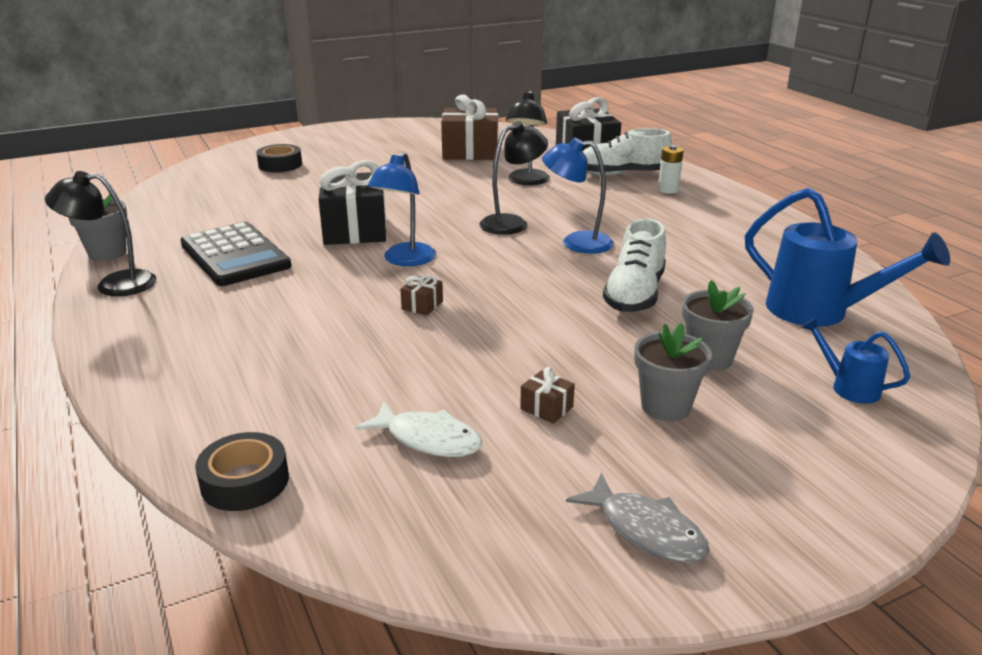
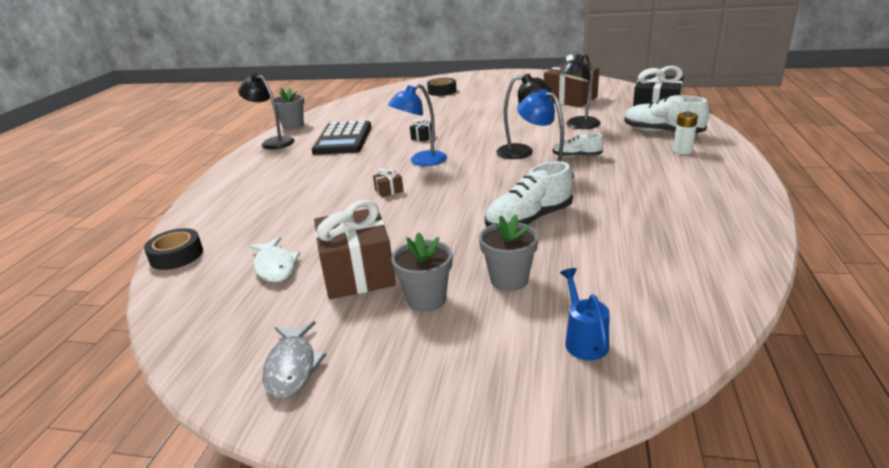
camera: 40 degrees right, 0 degrees up
black gift [318,160,386,245] -> black gift [410,119,435,142], size x0.41
brown gift [520,367,575,424] -> brown gift [314,200,396,299], size x2.45
blue watering can [745,188,950,327] -> none
none -> white shoe [553,133,604,157]

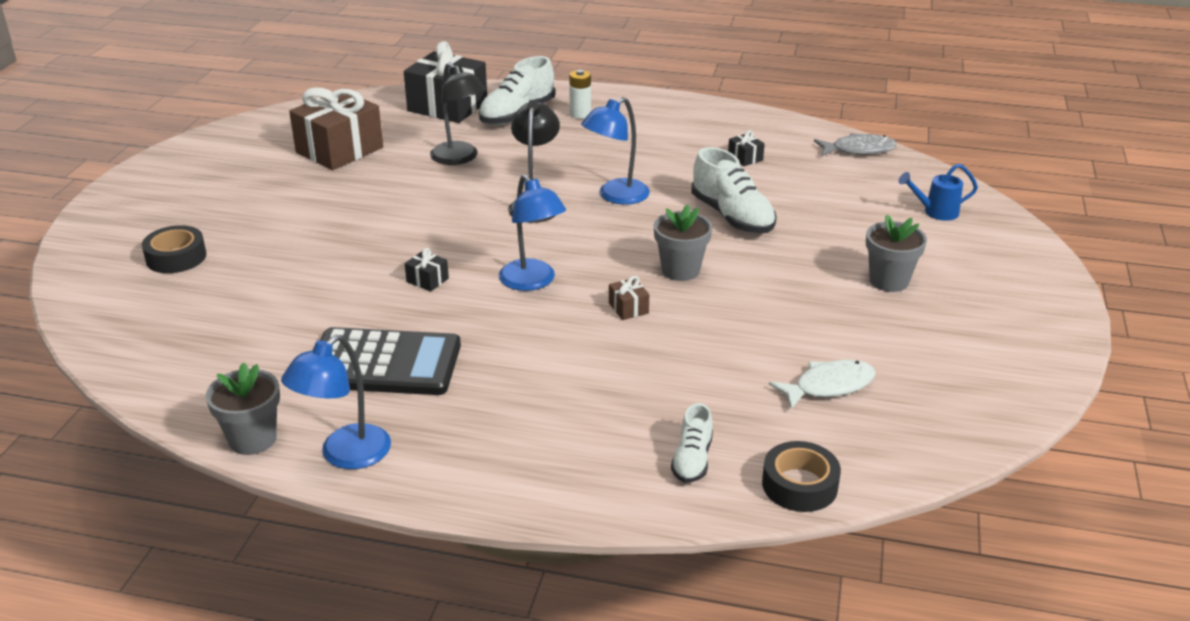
camera: 90 degrees left, 5 degrees up
black lamp [238,73,295,149] -> blue lamp [281,334,391,469]
grey fish [262,321,326,399] -> grey fish moved to [814,133,897,156]
brown gift [314,200,396,299] -> none
grey flower pot [479,215,538,291] -> grey flower pot moved to [654,204,712,281]
white shoe [553,133,604,157] -> white shoe moved to [671,403,713,483]
none -> black gift [728,130,765,166]

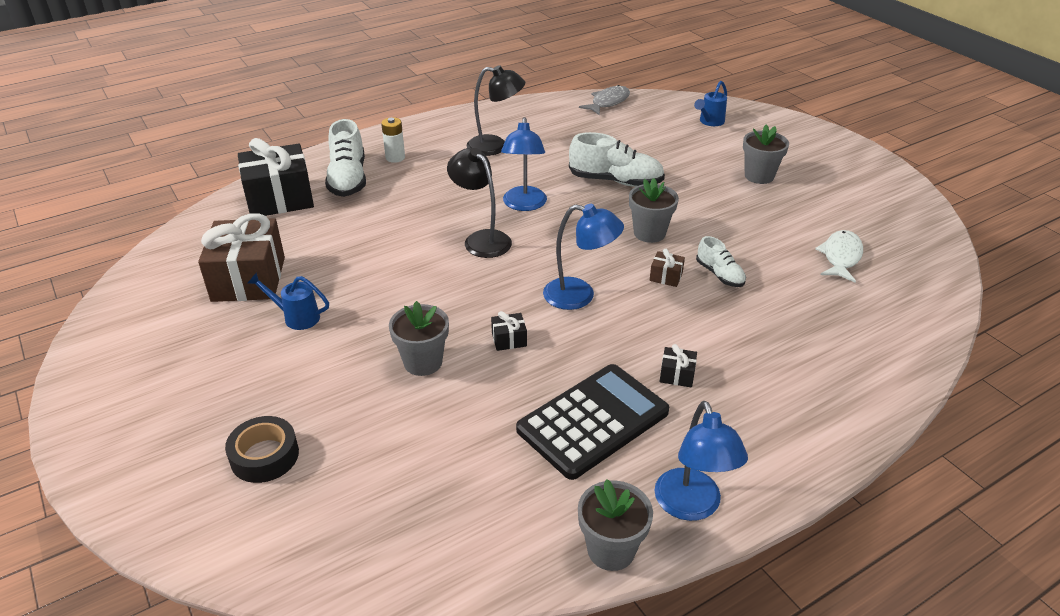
camera: 45 degrees left, 5 degrees up
black lamp [430,62,486,165] -> black lamp moved to [467,65,525,156]
white shoe [671,403,713,483] -> white shoe moved to [696,236,746,287]
black gift [728,130,765,166] -> black gift moved to [660,344,697,387]
black tape [762,441,841,512] -> none
none -> blue watering can [247,272,329,330]
none -> grey flower pot [389,301,449,376]

